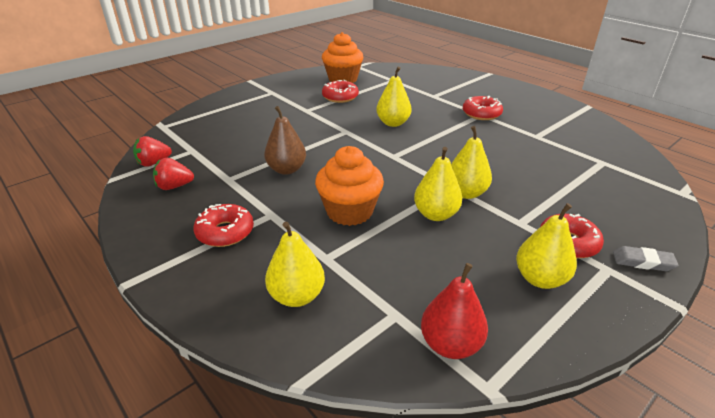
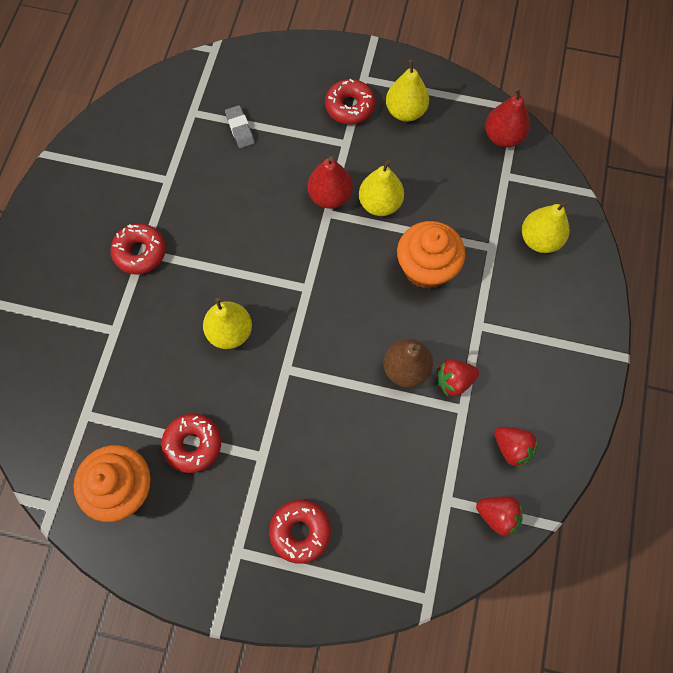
camera: 125 degrees left, 35 degrees up
red donut [193,204,254,247] -> red donut moved to [269,500,331,563]
yellow pear [451,126,492,199] -> red pear [308,156,353,209]
grey eraser [613,246,679,271] -> grey eraser moved to [225,105,255,148]
none -> red strawberry [437,359,479,397]

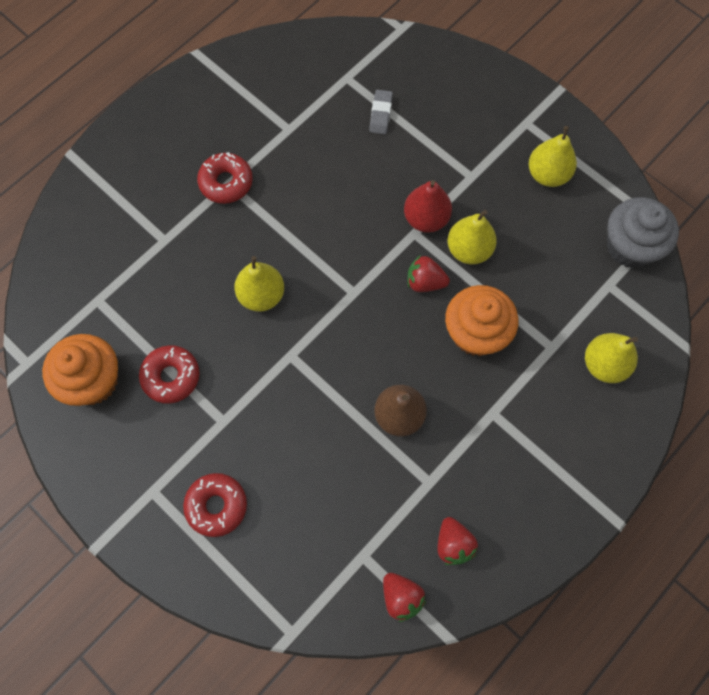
camera: 30 degrees right, 0 degrees up
red donut [325,79,375,124] -> none
red strawberry [437,359,479,397] -> red strawberry moved to [408,255,450,292]
red pear [485,88,530,147] -> grey cupcake [607,197,679,268]

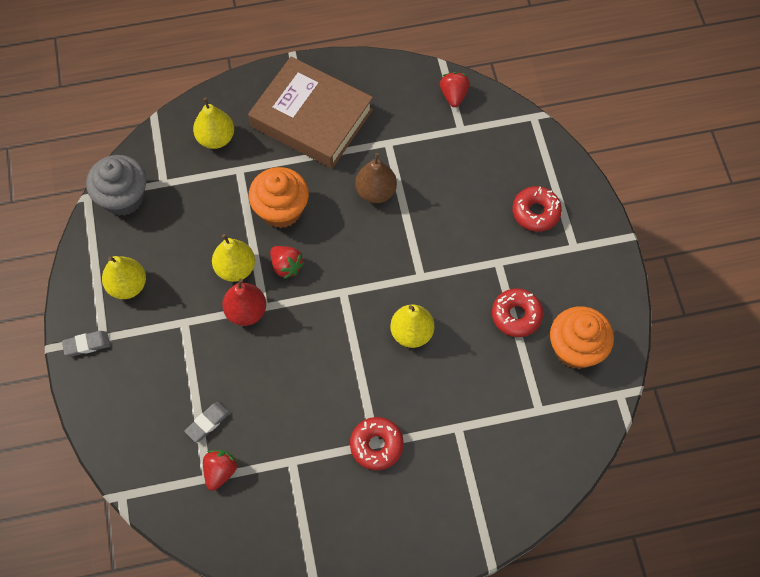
camera: 145 degrees left, 5 degrees down
red strawberry [437,517,478,565] -> red strawberry moved to [203,450,237,491]
none -> grey eraser [62,331,110,356]
none -> brown book [248,56,373,168]

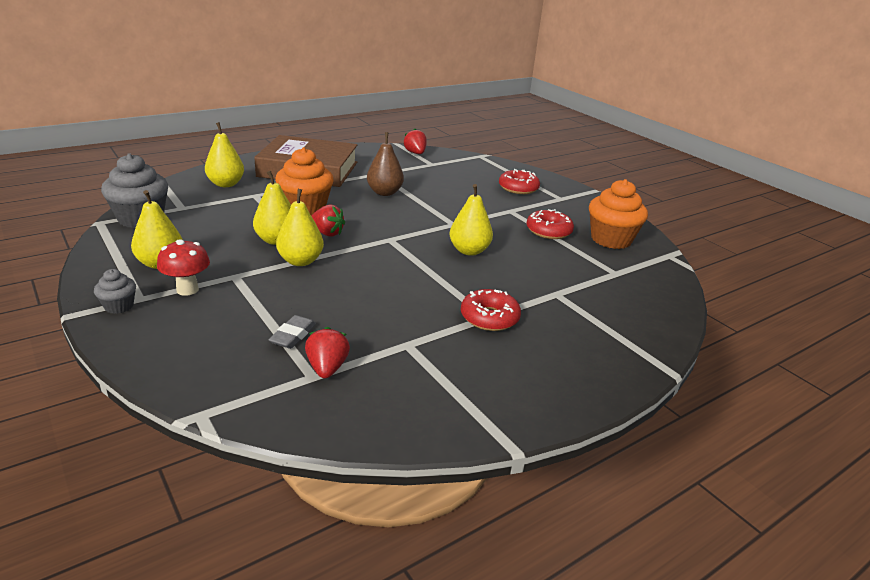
camera: 25 degrees left, 35 degrees down
grey eraser [62,331,110,356] -> grey cupcake [94,269,136,314]
red pear [222,279,266,326] -> yellow pear [276,189,324,266]
none -> red mushroom [157,239,210,296]

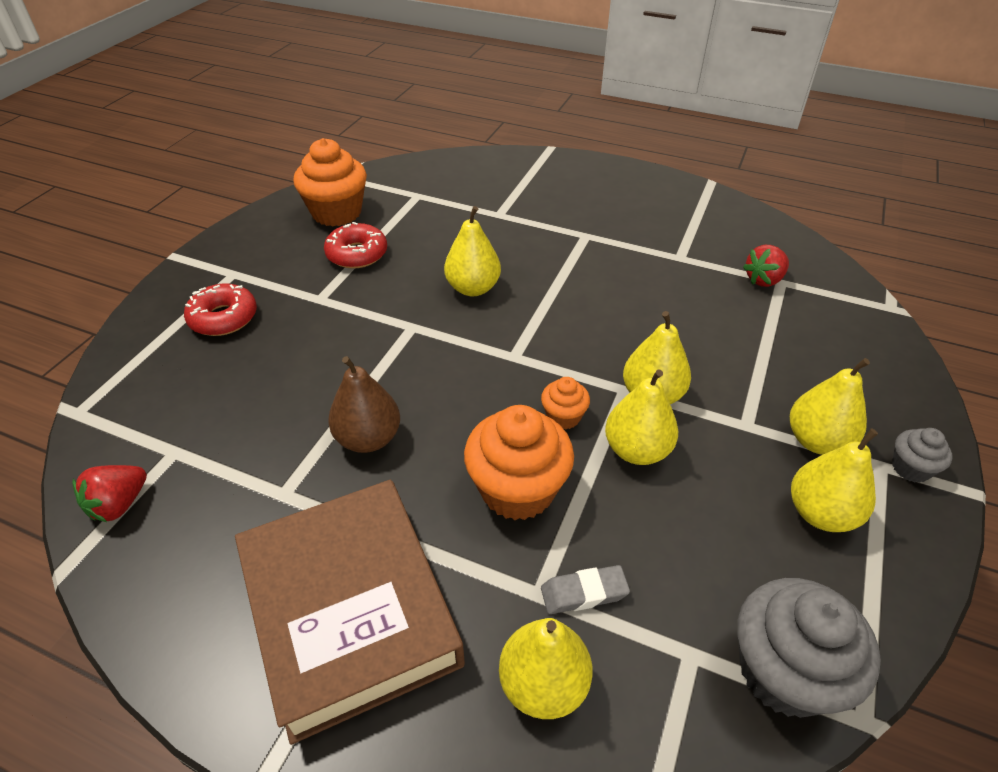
camera: 120 degrees left, 15 degrees up
red mushroom [157,239,210,296] -> yellow pear [790,358,870,455]
grey eraser [269,315,316,349] -> grey eraser moved to [541,565,630,614]
red strawberry [311,204,345,237] -> orange cupcake [541,377,590,429]
red donut [461,289,521,331] -> none

